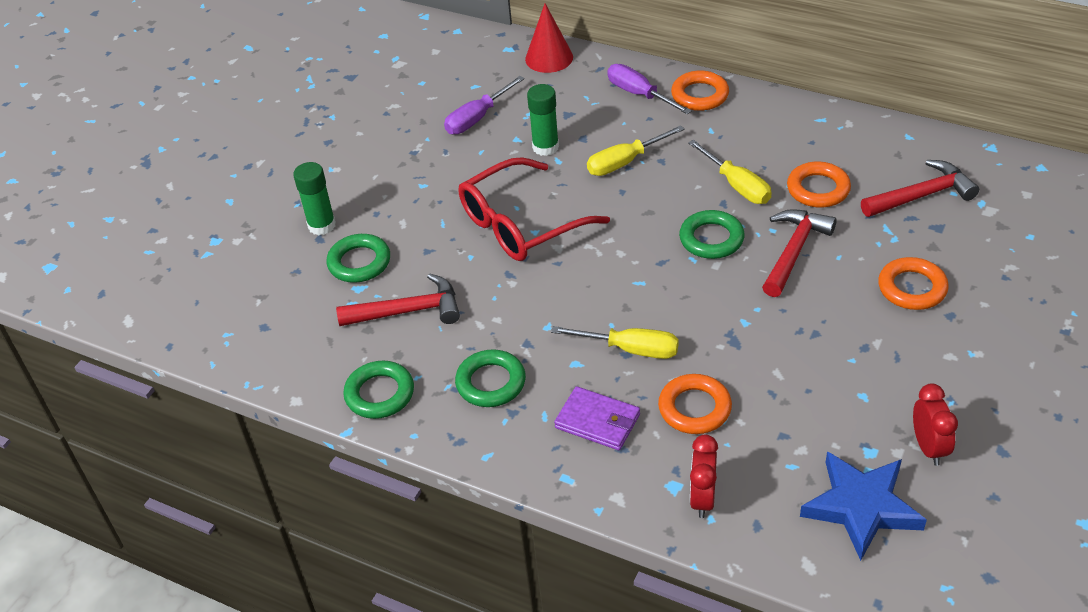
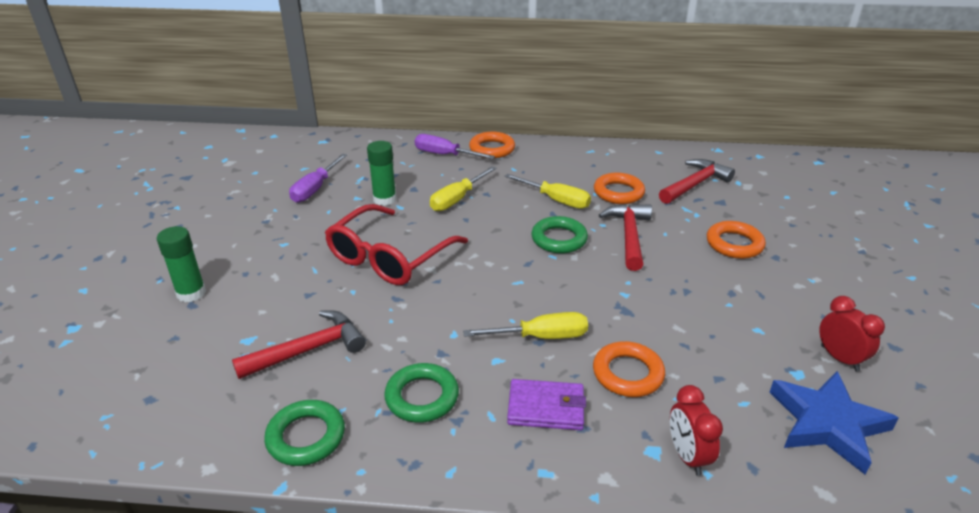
camera: 25 degrees left, 10 degrees down
green ring [326,234,390,283] -> none
red cone [525,3,573,73] -> none

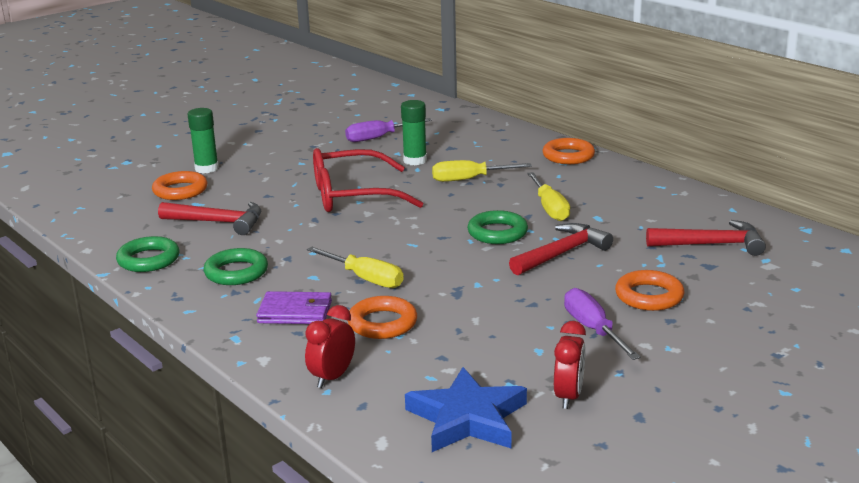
camera: 45 degrees right, 10 degrees down
purple screwdriver [415,134,495,159] -> purple screwdriver moved to [564,288,641,360]
purple wallet [507,379,586,430] -> purple wallet turned 45 degrees counterclockwise [256,291,332,324]
orange ring [594,172,645,204] -> orange ring moved to [152,171,207,200]

